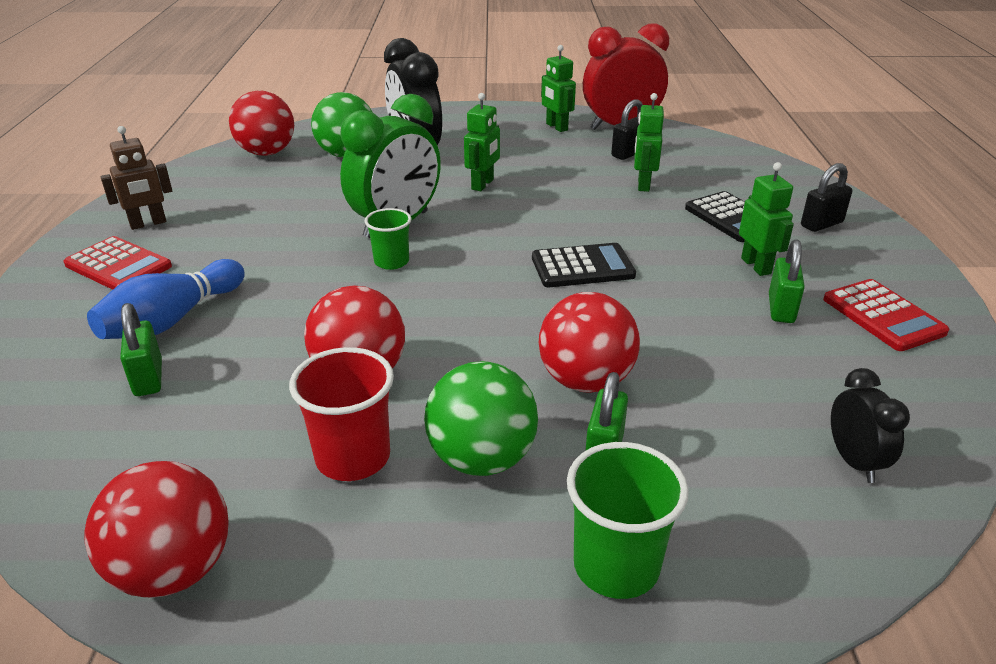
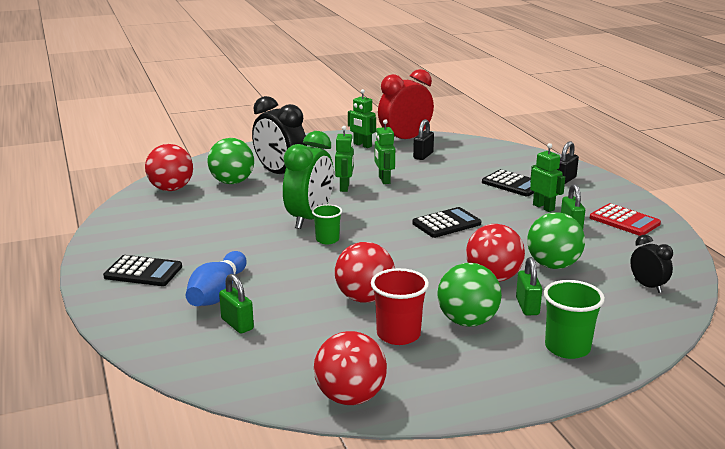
camera: 20 degrees left, 10 degrees down
red calculator [63,236,172,290] -> black calculator [103,255,182,286]
brown robot [100,126,172,230] -> none
green robot [634,93,664,192] -> green robot moved to [375,119,395,184]
none -> green ball [527,212,585,269]

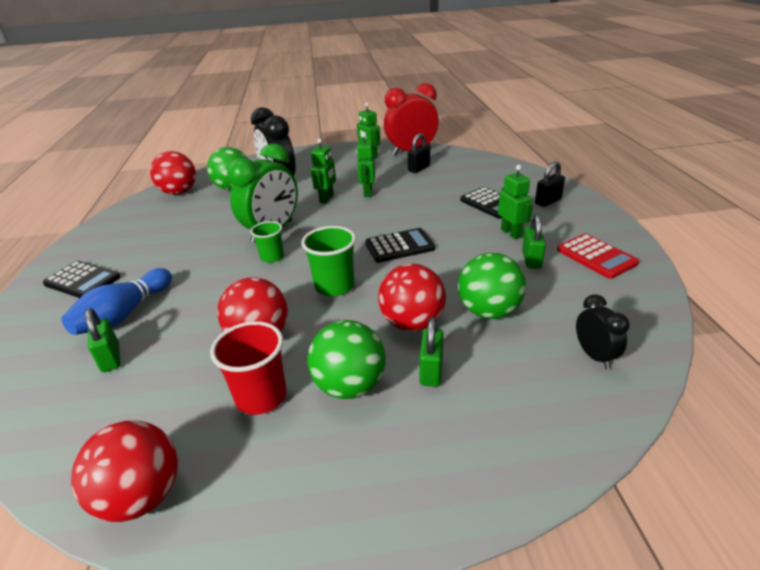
camera: 15 degrees right, 10 degrees up
green cup [544,280,605,359] -> green cup moved to [301,226,356,297]

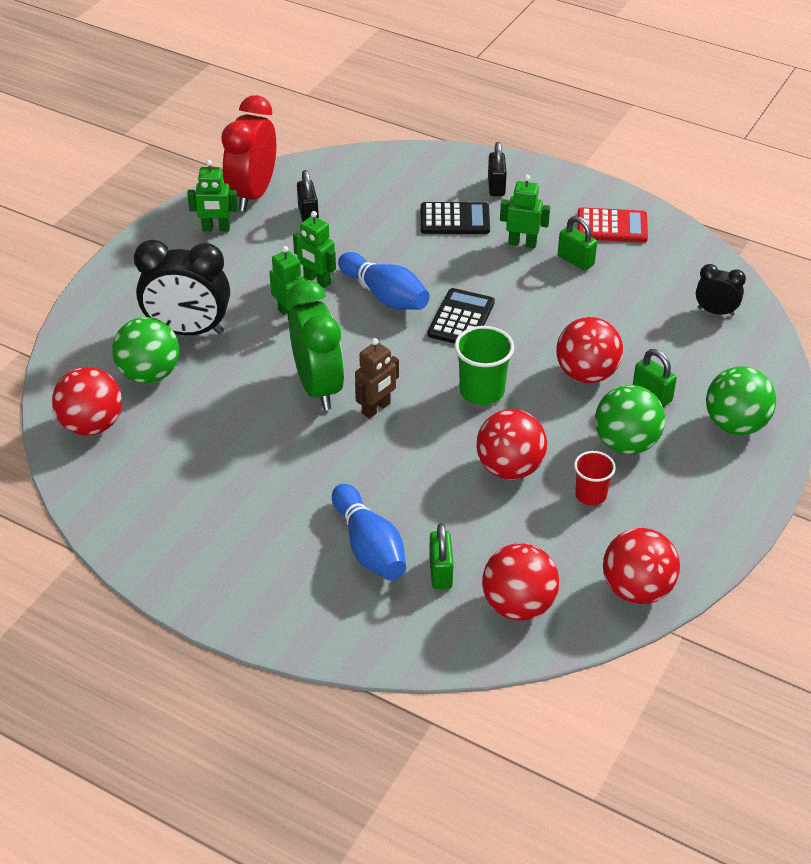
camera: 55 degrees left, 10 degrees up
black calculator [43,261,120,298] -> none
green padlock [85,308,120,372] -> green padlock turned 75 degrees clockwise [429,523,453,589]
red cup [210,321,287,415] -> red cup [574,451,616,506], size x0.65
green cup [251,221,284,263] -> brown robot [355,338,399,419]
green ball [458,253,526,319] -> green ball moved to [706,366,776,435]
none -> blue bowling pin [338,252,430,310]
none -> red ball [482,543,559,621]

